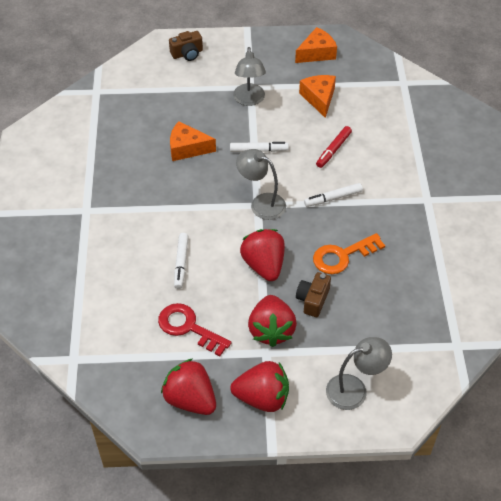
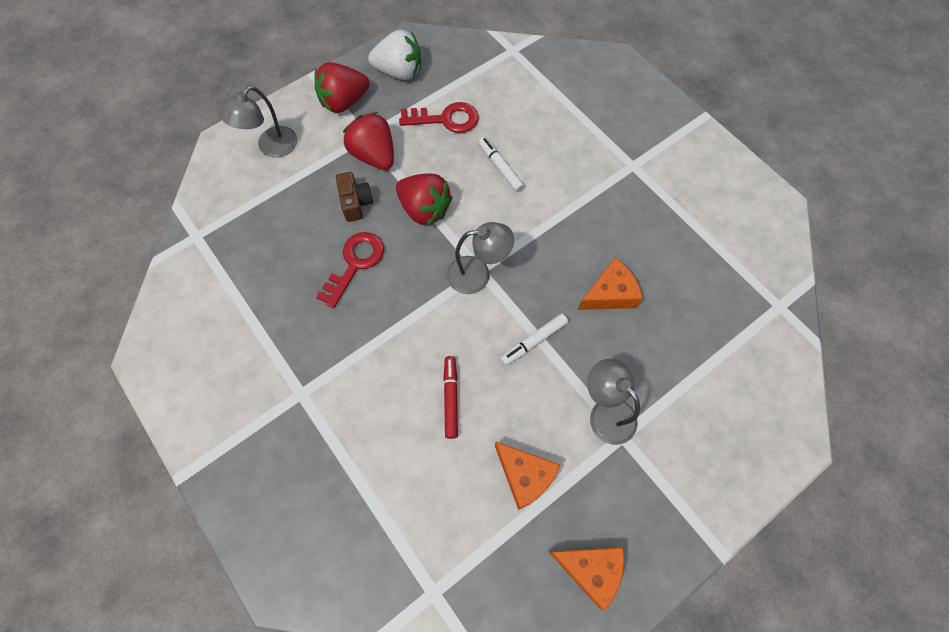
camera: 145 degrees right, 15 degrees up
red strawberry [161,359,216,415] -> white strawberry [368,30,421,80]
brown camera [169,31,203,61] -> none
orange cheese [295,27,337,63] -> orange cheese turned 90 degrees counterclockwise [549,547,624,611]
white marker [304,183,363,207] -> none
orange key [313,233,385,274] -> red key [316,232,384,308]

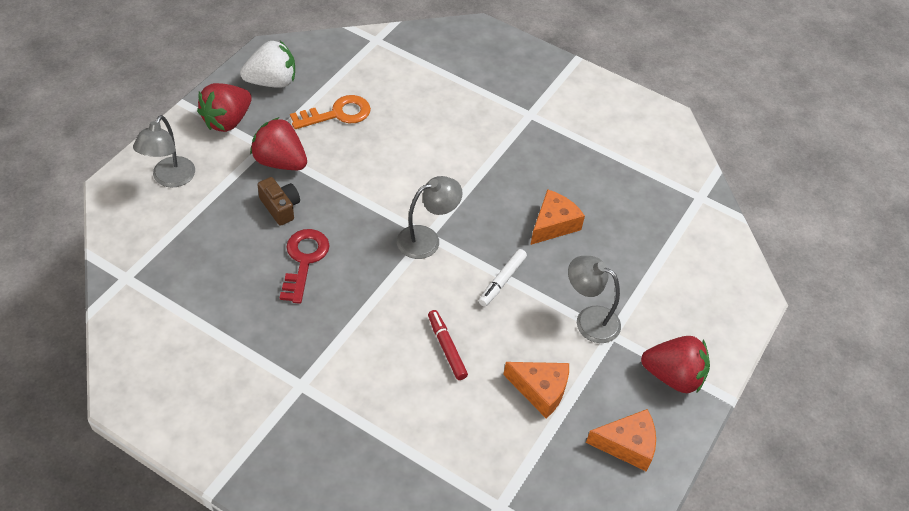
camera: 25 degrees left, 15 degrees down
red strawberry [396,173,453,226] -> red strawberry moved to [641,336,710,393]
red key [399,102,479,133] -> orange key [290,95,371,129]
white marker [478,137,524,192] -> none

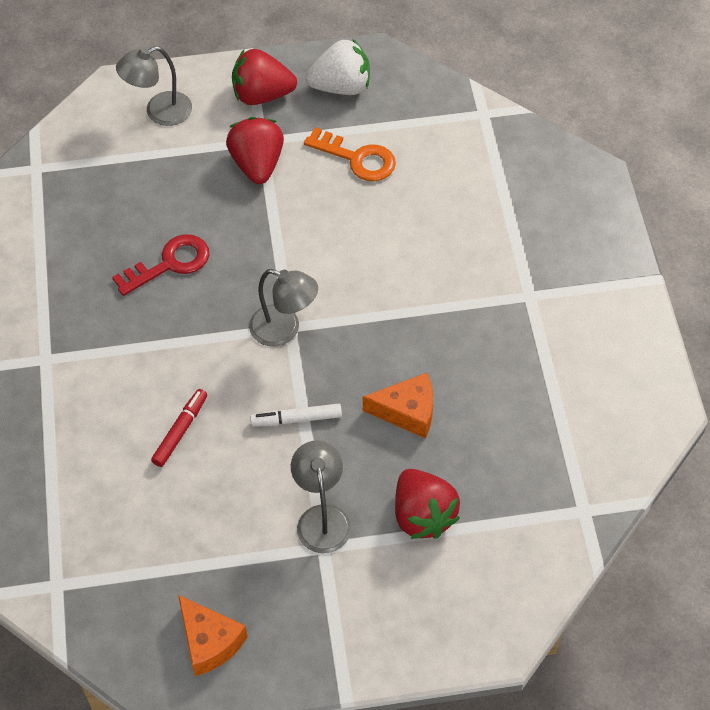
camera: 55 degrees right, 5 degrees up
white strawberry [240,41,295,88] -> white strawberry turned 45 degrees counterclockwise [306,39,370,95]
brown camera [257,177,300,226] -> none
orange cheese [503,362,569,418] -> none
red strawberry [641,336,710,393] -> red strawberry moved to [395,469,460,539]

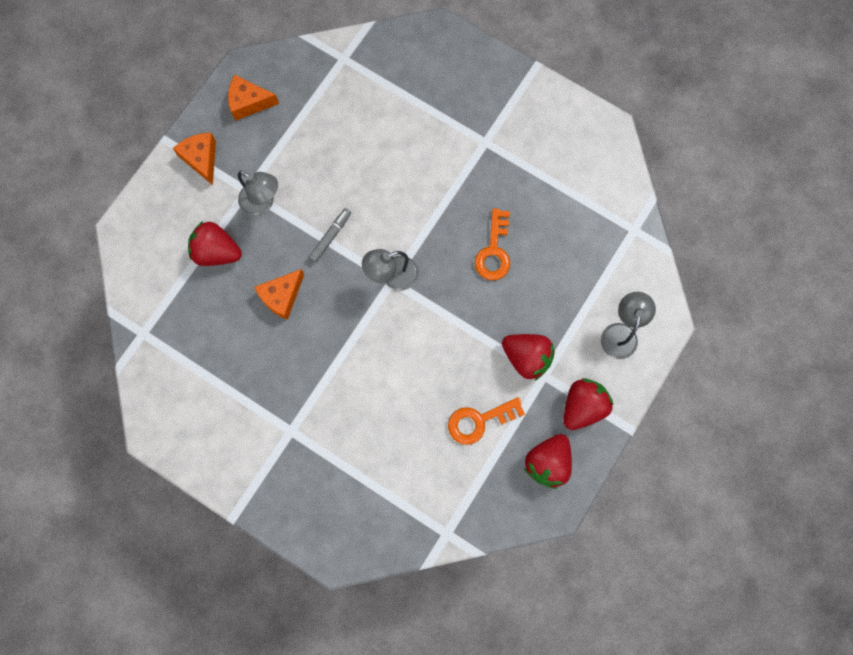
camera: 130 degrees right, 20 degrees up
red key [112,234,209,296] -> orange key [475,208,510,280]
red marker [151,389,207,467] -> none
white marker [250,404,342,427] -> grey marker [308,208,351,263]
white strawberry [306,39,370,95] -> red strawberry [524,434,572,489]
none -> orange cheese [173,133,216,185]

